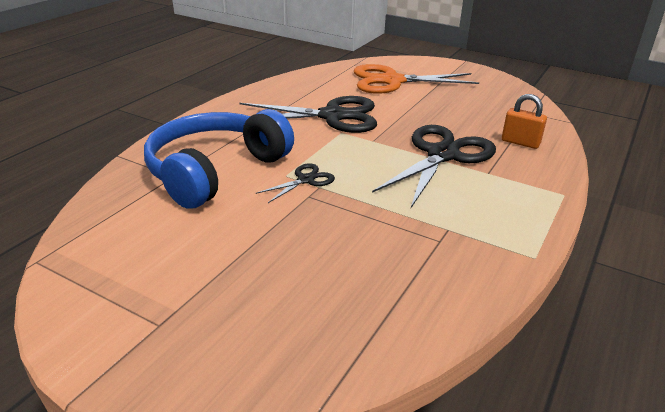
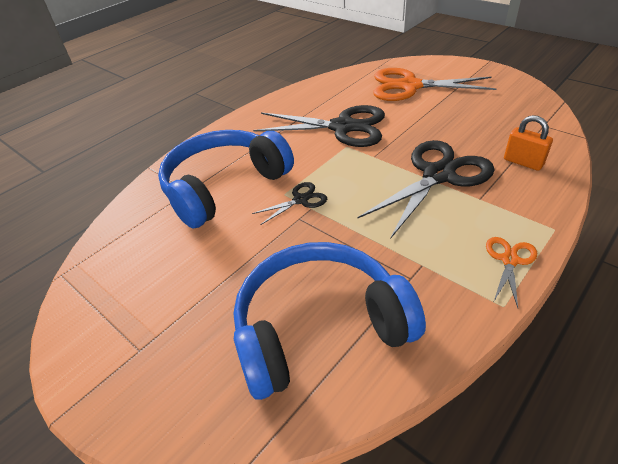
camera: 15 degrees right, 10 degrees up
none -> blue headphones [234,242,426,400]
none -> orange scissors [486,237,537,308]

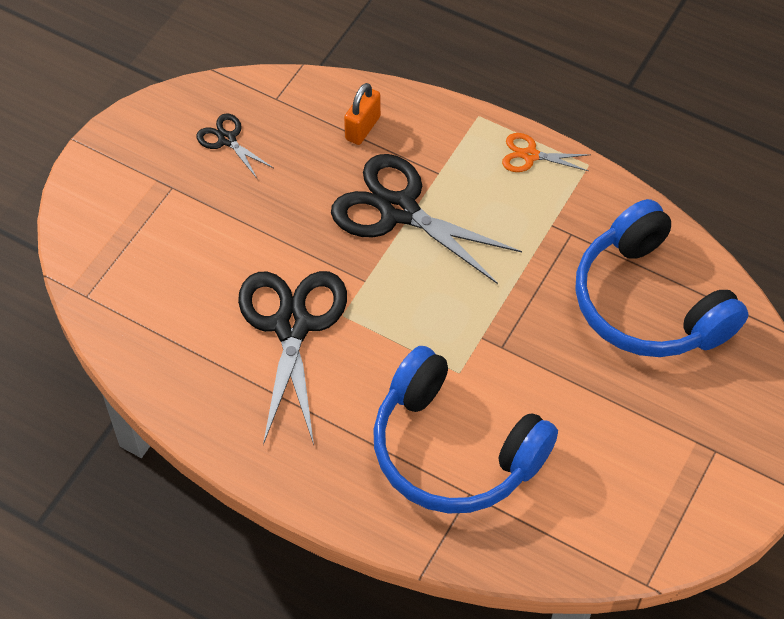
camera: 105 degrees left, 15 degrees up
black scissors [252,182,327,225] -> black scissors moved to [196,113,273,178]
orange scissors [373,68,496,101] -> none

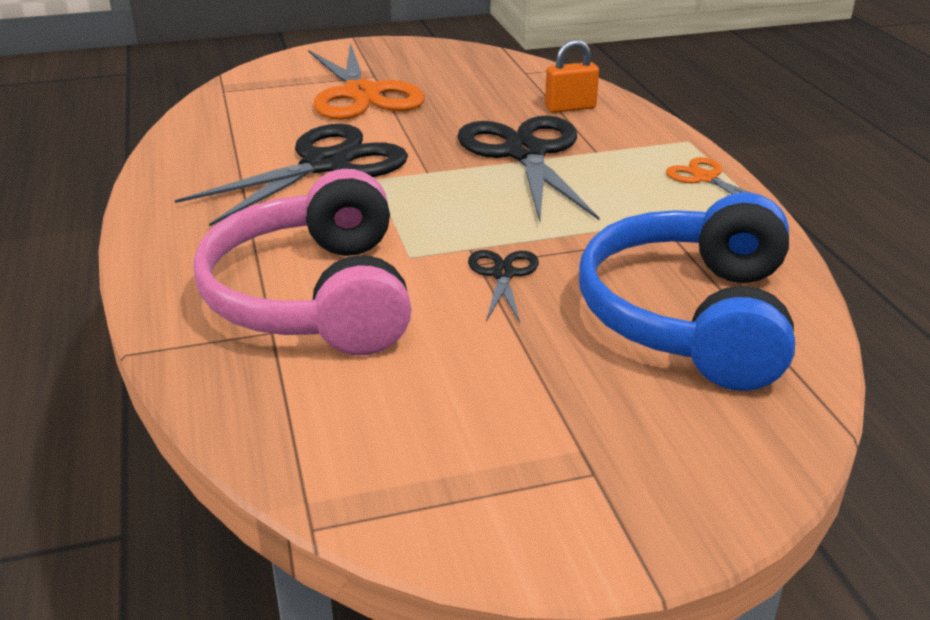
camera: 45 degrees right, 25 degrees down
black scissors [196,113,273,178] -> black scissors moved to [468,250,539,323]
blue headphones [373,346,558,513] -> pink headphones [193,169,412,355]
none -> orange scissors [308,42,425,120]

